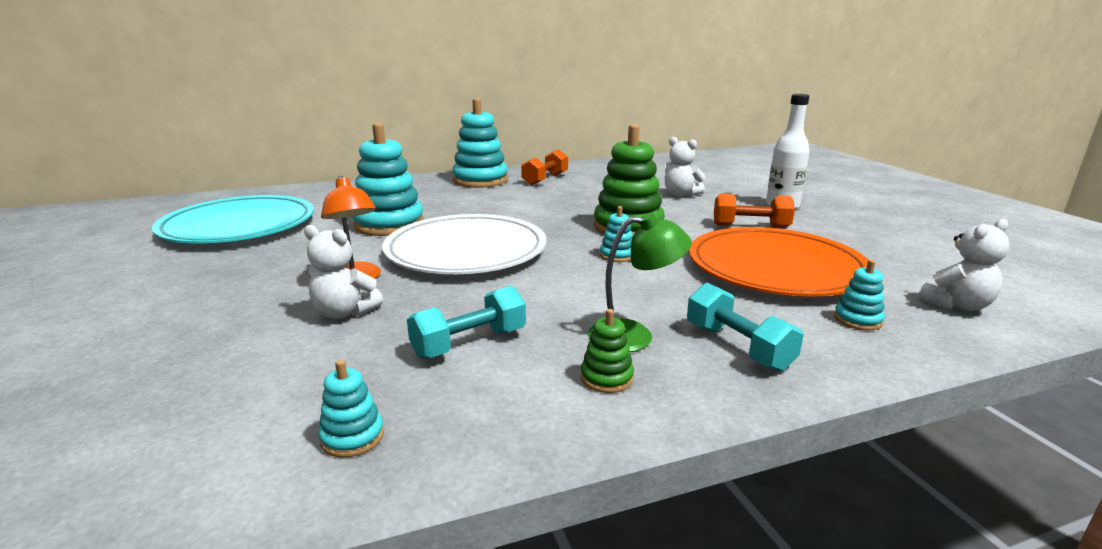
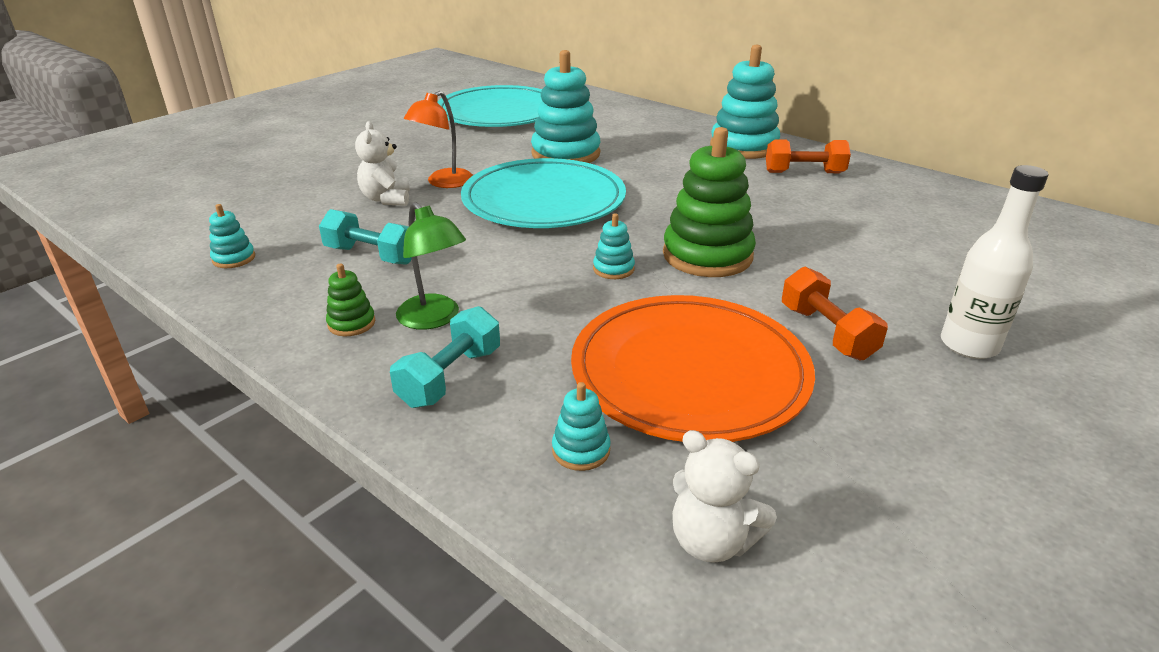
camera: 60 degrees right, 10 degrees up
white plate [382,214,546,274] -> turquoise plate [461,158,626,228]
white teddy bear [665,137,705,197] -> none

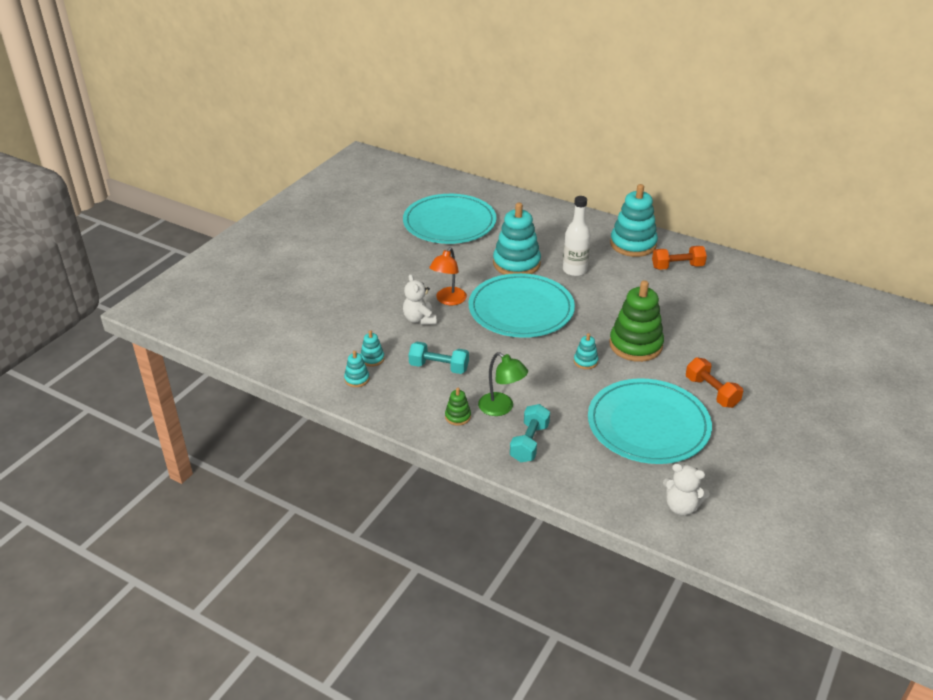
camera: 10 degrees left, 5 degrees up
turquoise stacking toy [552,382,611,471] -> turquoise stacking toy moved to [360,330,385,366]
orange plate [571,295,815,442] -> turquoise plate [588,378,712,464]
white bottle [941,165,1048,359] -> white bottle moved to [563,196,591,276]

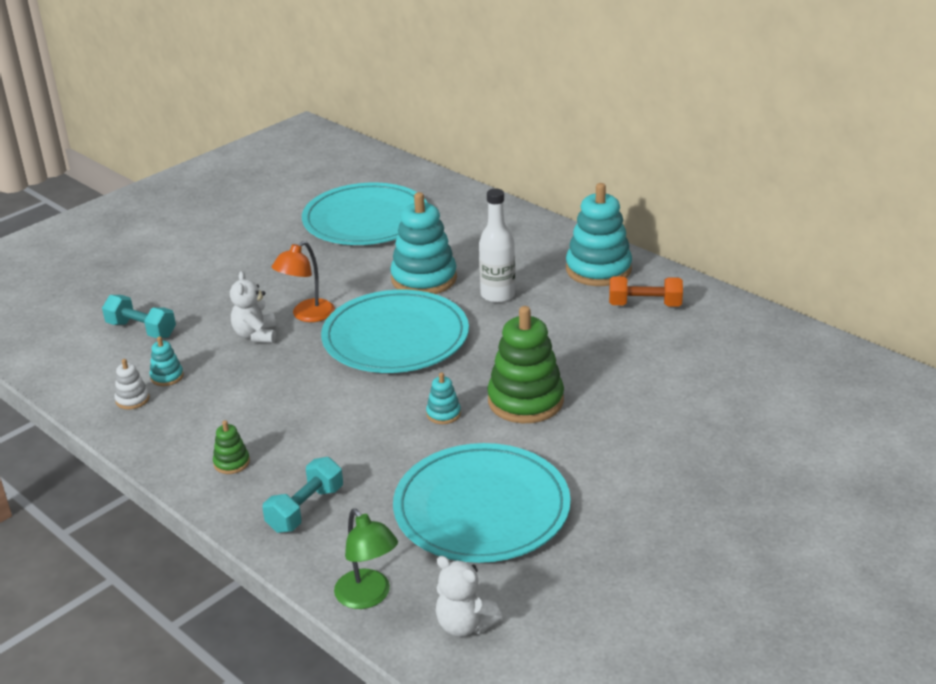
camera: 15 degrees right, 5 degrees down
turquoise stacking toy [344,351,369,387] -> white stacking toy [115,359,150,410]
turquoise dumbbell [409,342,469,374] -> turquoise dumbbell moved to [102,295,176,338]
green lamp [478,352,528,416] -> green lamp moved to [334,509,398,609]
orange dumbbell [686,357,743,408] -> none

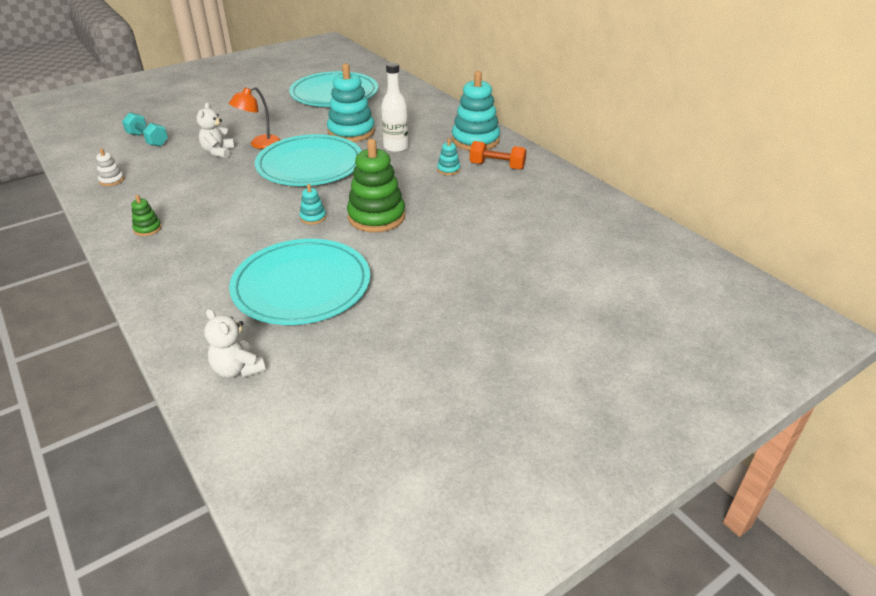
camera: 10 degrees right, 5 degrees up
turquoise stacking toy [149,337,184,386] -> turquoise stacking toy moved to [437,138,460,175]
turquoise dumbbell [262,457,343,533] -> none
green lamp [334,509,398,609] -> none

